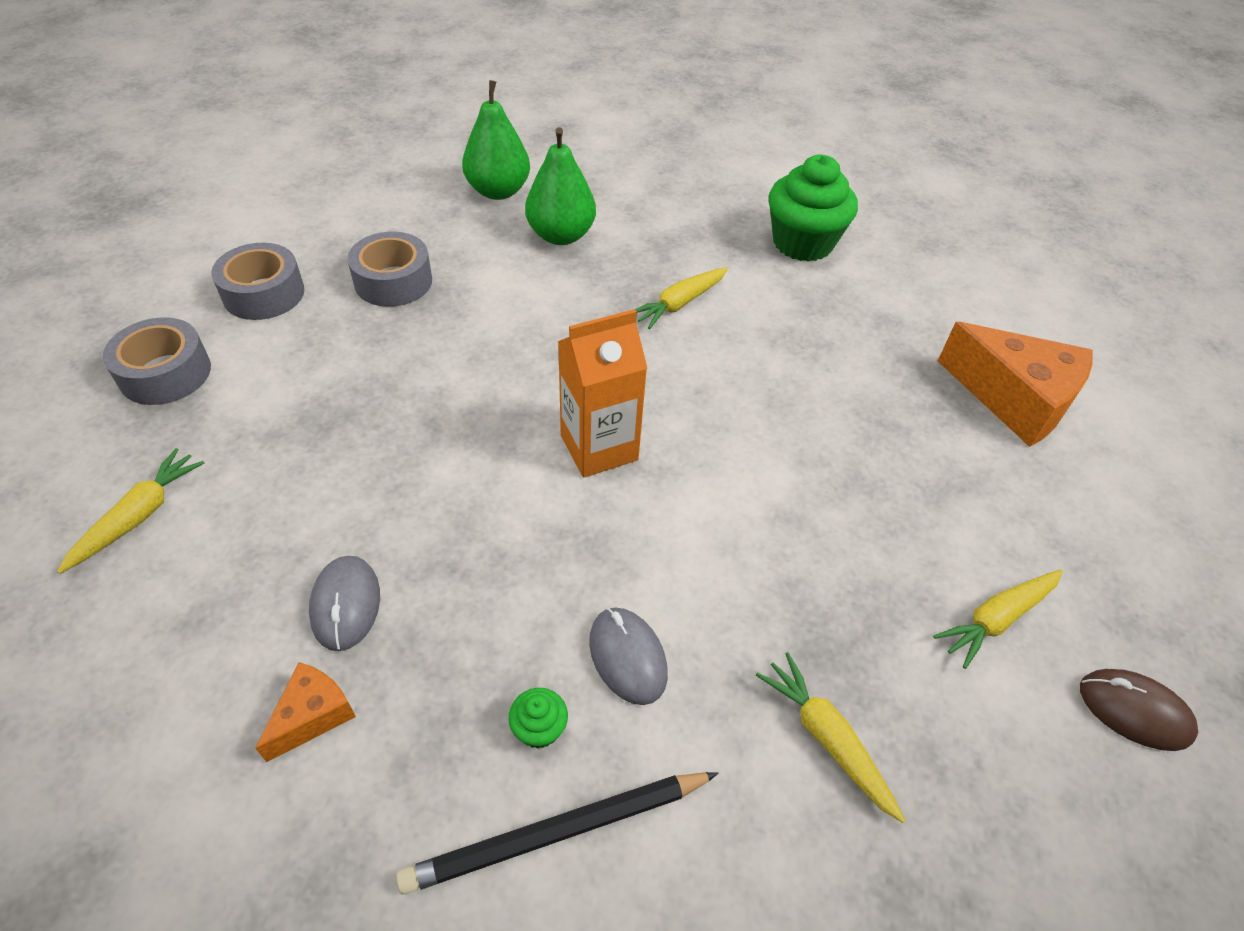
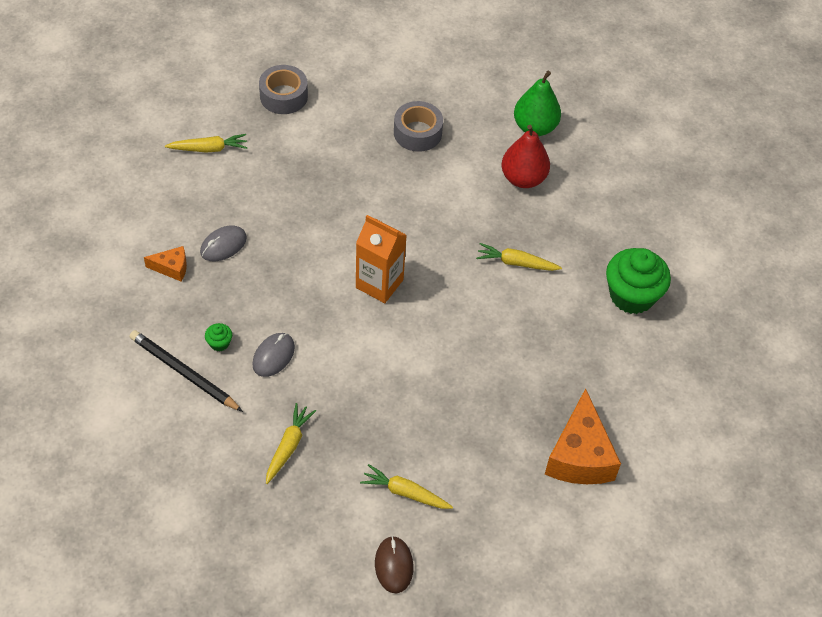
camera: 55 degrees right, 5 degrees up
grey tape [211,243,305,320] -> none
green pear [525,127,596,245] -> red pear [501,125,550,188]

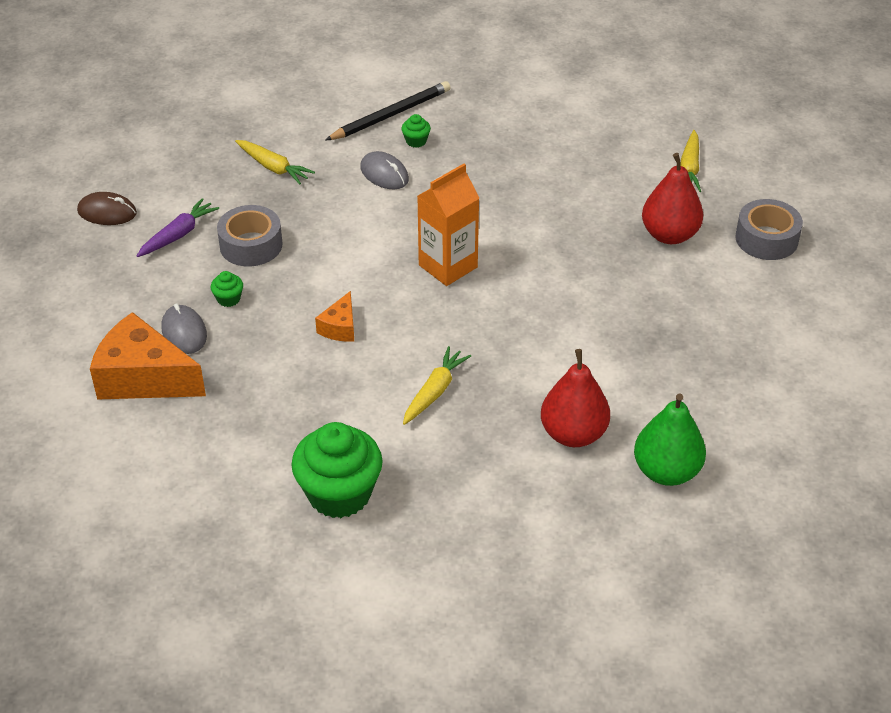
camera: 110 degrees right, 10 degrees down
orange cheese [144,246,187,281] -> orange cheese moved to [315,291,354,342]
grey mouse [200,225,247,261] -> grey mouse moved to [161,303,207,354]
yellow carrot [360,464,453,509] -> purple carrot [137,198,219,257]
grey tape [394,101,443,152] -> grey tape moved to [217,205,283,266]
none -> green cupcake [211,271,243,307]
none -> red pear [642,153,703,244]

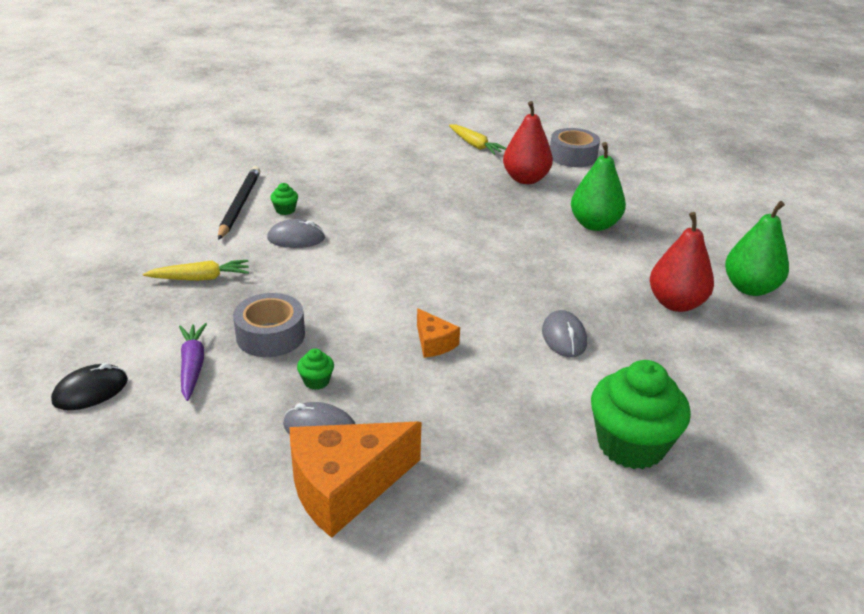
camera: 50 degrees left, 10 degrees down
brown mouse [77,192,137,225] -> black mouse [51,363,128,410]
yellow carrot [403,346,471,425] -> grey mouse [542,310,587,358]
orange carton [418,164,479,286] -> none
none -> green pear [571,142,626,231]

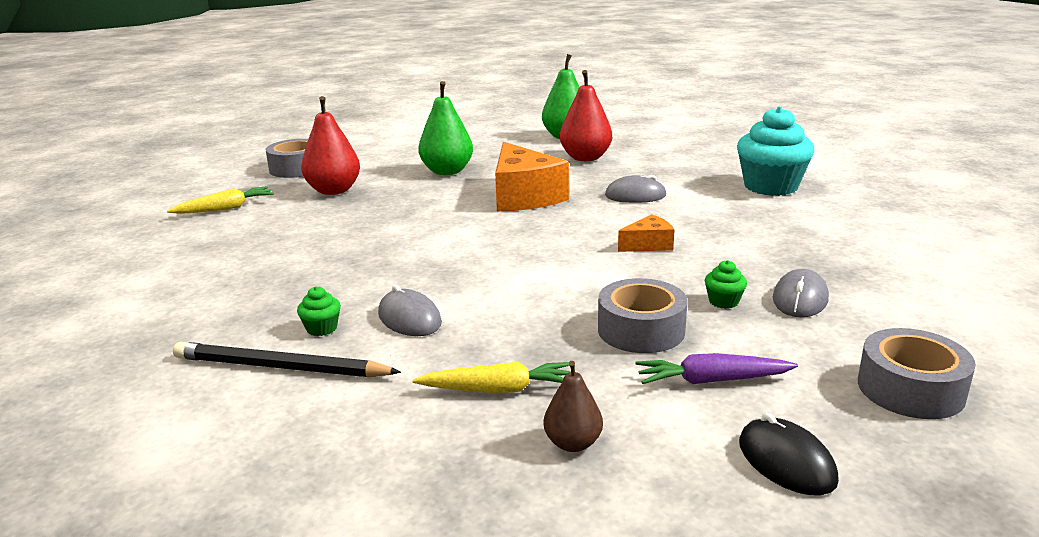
camera: 80 degrees left, 10 degrees down
yellow carrot [143,260,249,281] -> yellow carrot turned 90 degrees clockwise [412,362,571,393]
grey mouse [267,219,325,248] -> grey mouse turned 45 degrees counterclockwise [378,285,442,336]
orange cheese [289,422,421,538] -> orange cheese moved to [495,142,569,211]
green cupcake [591,360,691,469] -> turquoise cupcake [737,106,815,196]
none -> brown pear [543,361,603,452]
none -> grey tape [858,328,976,419]

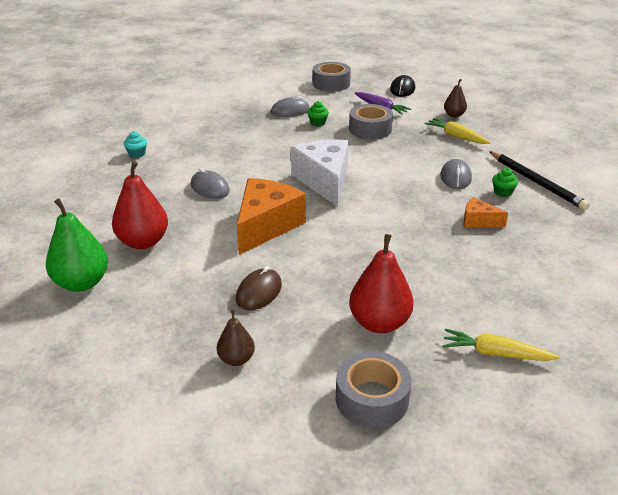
camera: 135 degrees left, 10 degrees up
green pear [418,81,473,175] -> brown mouse [236,266,282,310]
orange cheese [618,214,675,252] -> orange cheese moved to [463,197,508,228]
turquoise cupcake [737,106,815,196] -> turquoise cupcake [124,131,147,158], size x0.41
none -> brown pear [217,310,255,366]
none -> white cheese [291,140,349,207]

